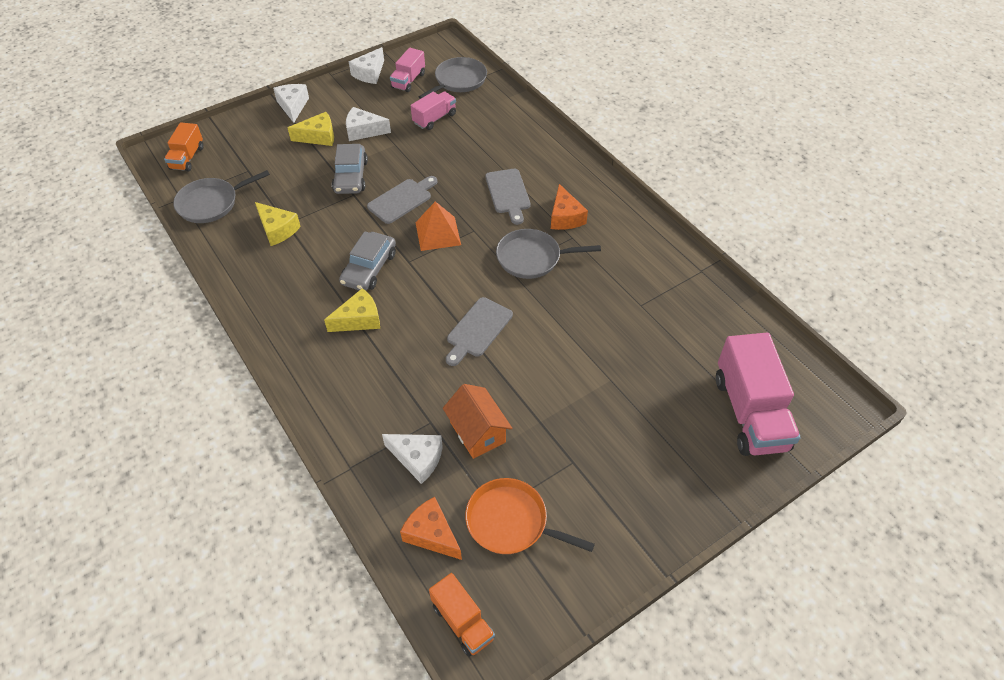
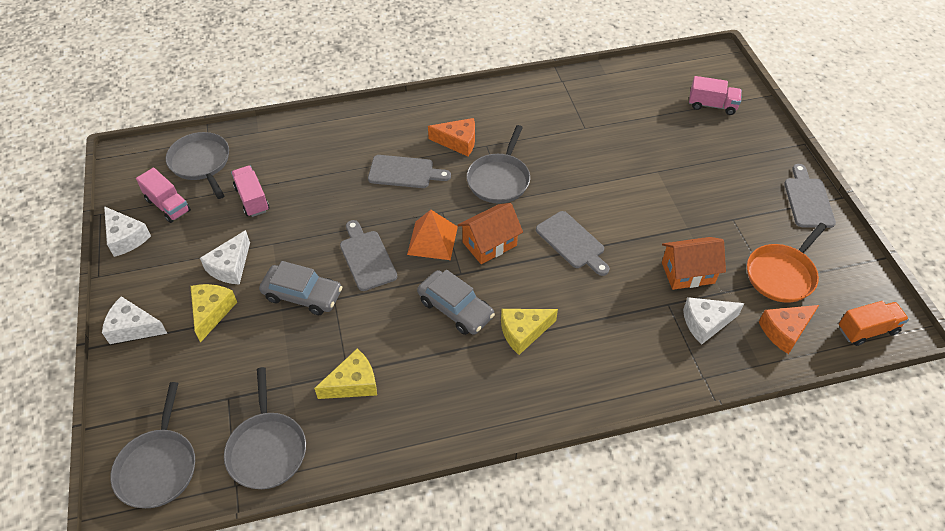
camera: 70 degrees left, 0 degrees up
orange truck [164,122,204,172] -> grey pan [110,382,195,508]
yellow cheese [324,288,380,332] -> yellow cheese turned 105 degrees counterclockwise [501,309,558,355]
white cheese [382,434,443,484] -> white cheese turned 150 degrees counterclockwise [683,297,744,345]
pink truck [716,333,801,456] -> pink truck [689,76,742,115], size x0.55
none -> orange house [458,203,523,264]
none -> grey cutting board [784,164,836,228]

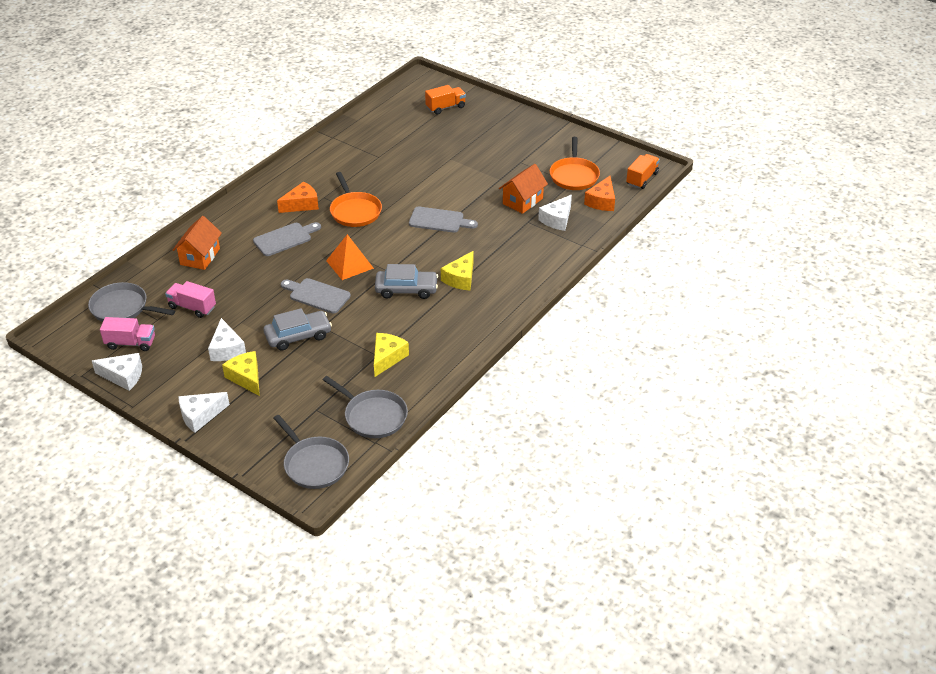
camera: 40 degrees left, 10 degrees down
orange house [458,203,523,264] -> orange house moved to [173,216,222,270]
grey pan [466,125,530,204] -> orange pan [330,172,382,227]
pink truck [689,76,742,115] -> orange truck [425,85,466,115]
grey cutting board [784,164,836,228] -> none

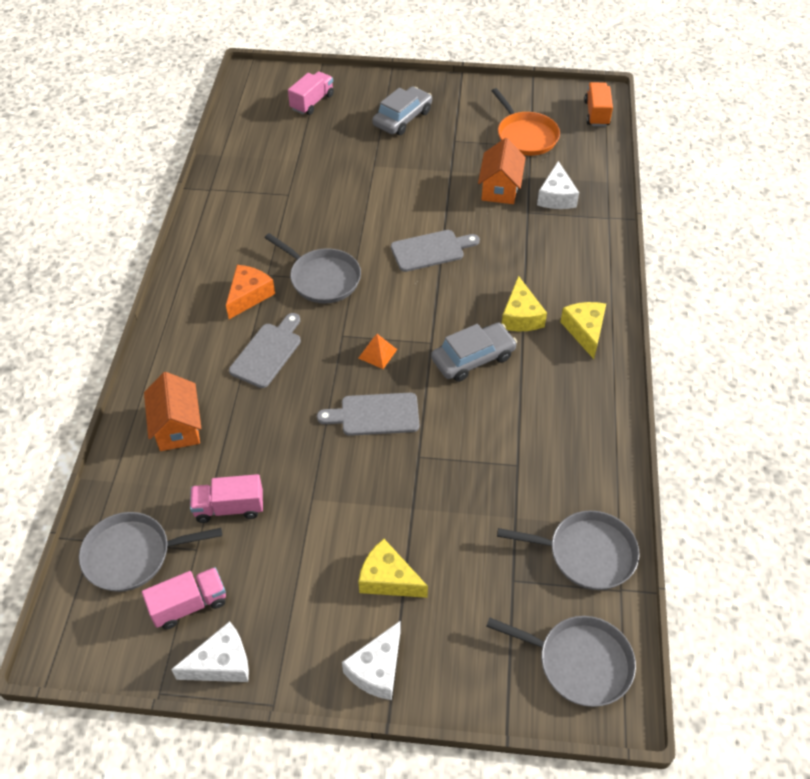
camera: 30 degrees left, 10 degrees up
white cheese [208,318,246,361] -> none
grey car [263,308,332,351] -> grey car moved to [372,86,432,135]
orange pyramid [326,234,374,280] -> orange pyramid [358,334,397,369], size x0.60
orange pan [330,172,382,227] -> grey pan [265,233,361,303]
yellow cheese [374,333,409,377] -> yellow cheese moved to [560,302,606,359]
orange truck [425,85,466,115] -> pink truck [288,71,334,115]
orange cheese [584,176,615,211] -> none

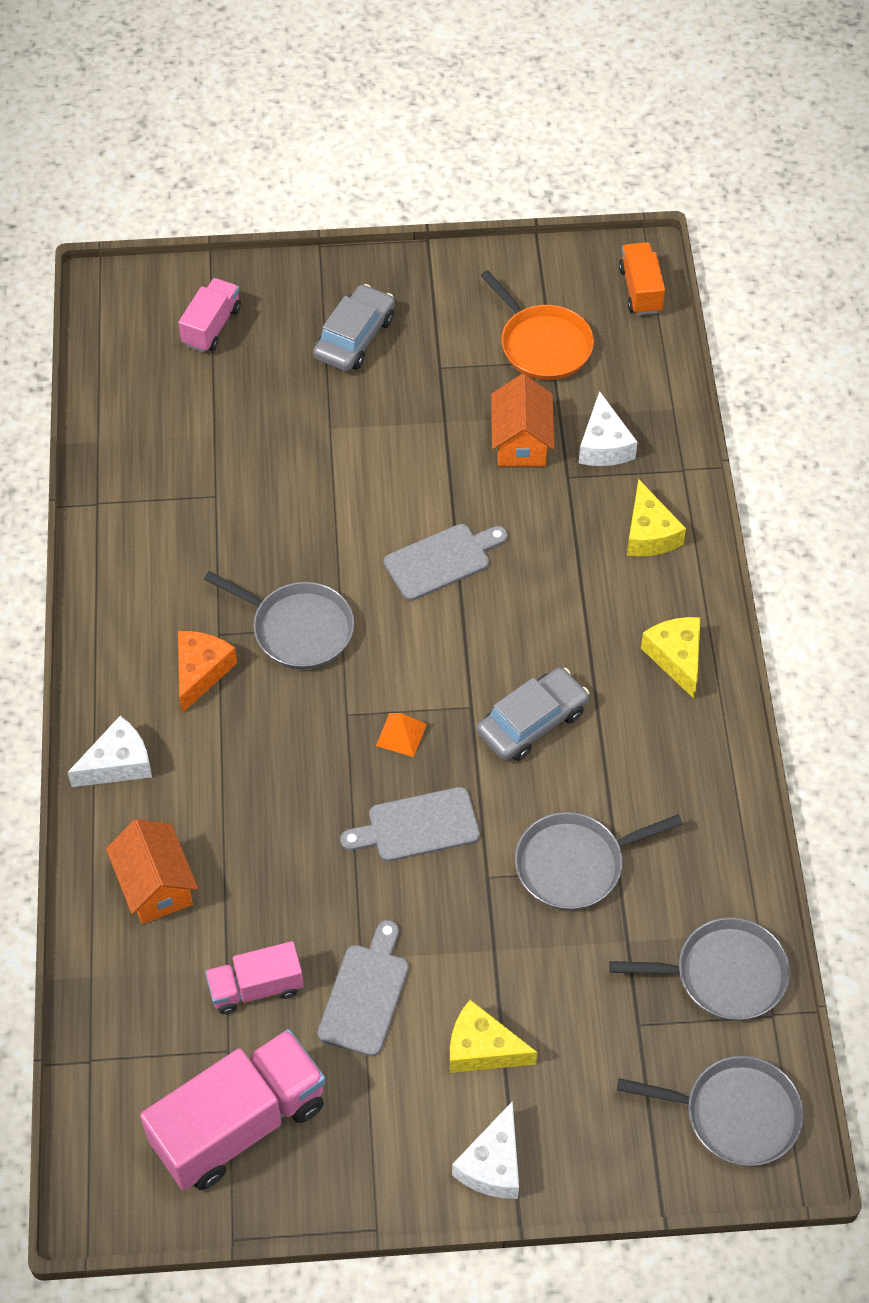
camera: 10 degrees left, 5 degrees up
grey pan [79,512,222,592] -> grey pan moved to [515,812,683,910]
pink truck [142,567,226,630] -> pink truck [140,1029,326,1190], size x1.82
white cheese [171,621,249,682] -> white cheese moved to [67,716,152,787]
grey cutting board [229,313,301,388] -> grey cutting board moved to [317,920,409,1056]
yellow cheese [502,276,547,331] -> yellow cheese moved to [627,479,686,557]

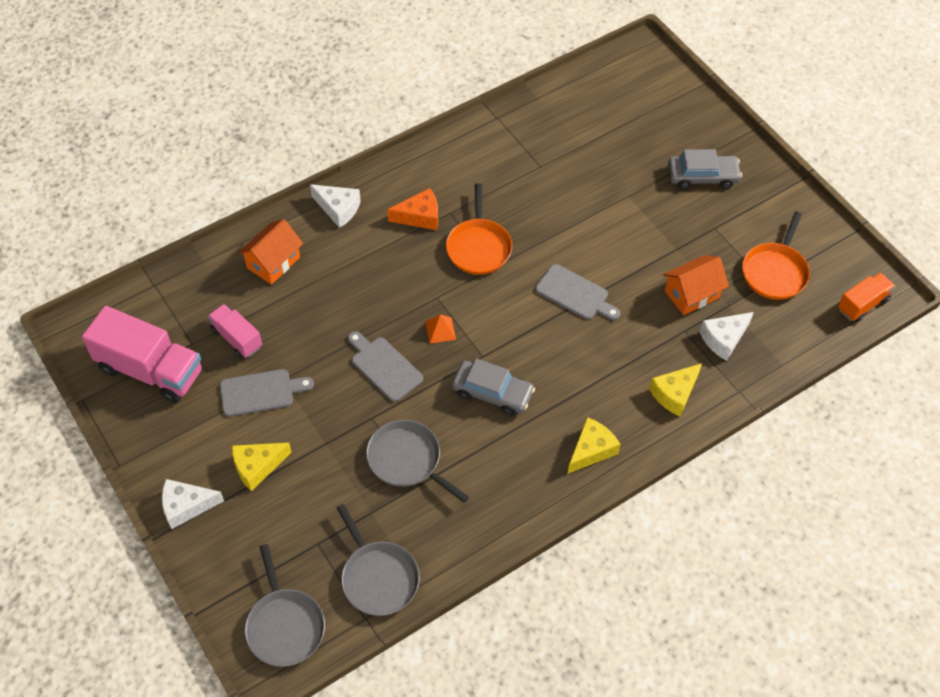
camera: 60 degrees right, 0 degrees up
pink truck [178,278,241,352] -> none
grey pan [204,571,354,669] -> orange pan [446,183,512,275]
yellow cheese [450,1000,537,1073] -> yellow cheese turned 105 degrees counterclockwise [232,443,292,491]

